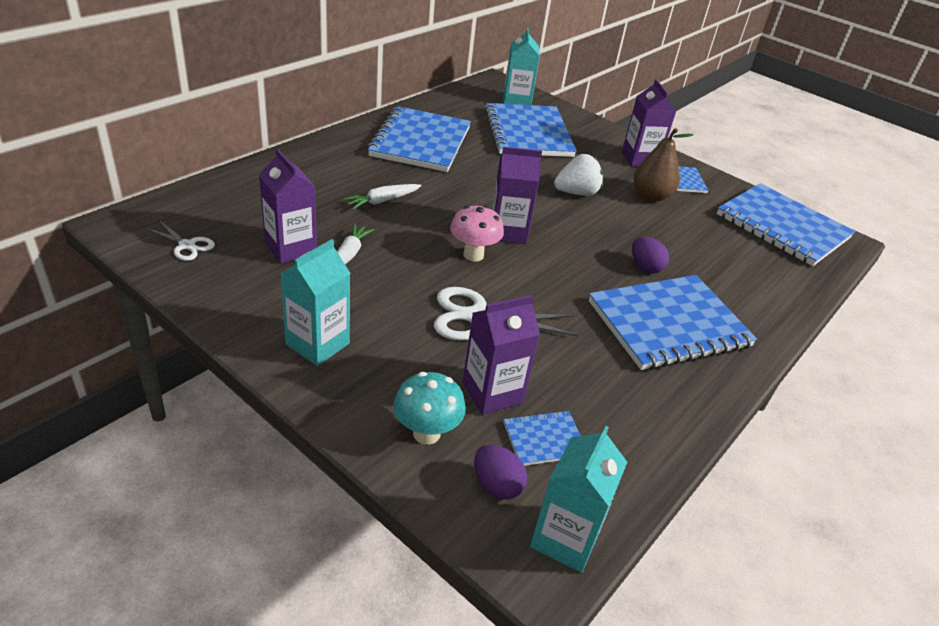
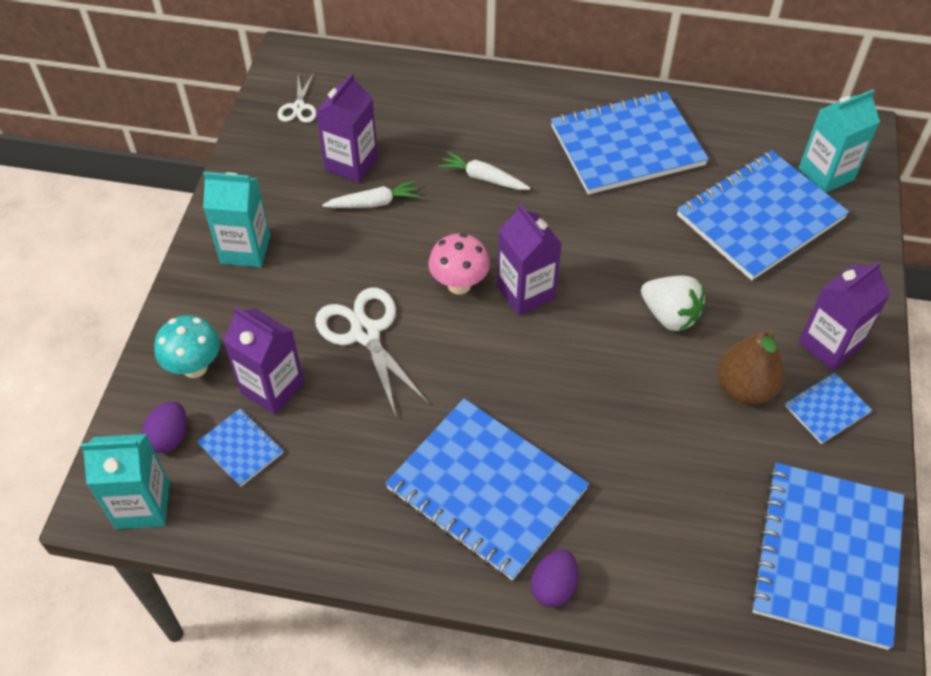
camera: 65 degrees right, 15 degrees up
purple egg [632,237,669,273] -> purple egg moved to [531,550,578,607]

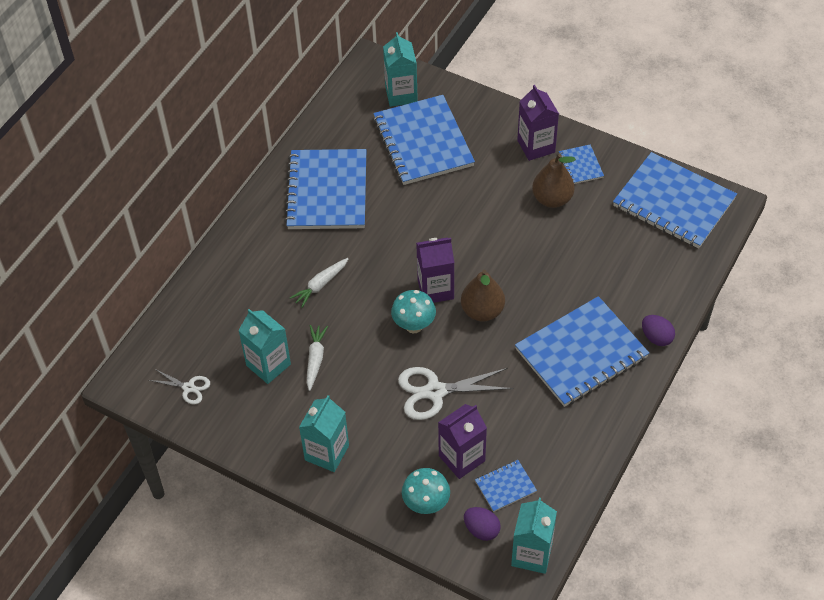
camera: 70 degrees left, 0 degrees up
purple carton [316,73,378,183] -> turquoise carton [238,309,291,384]
pink mushroom [429,233,490,295] -> turquoise mushroom [391,290,436,334]
white strawberry [641,276,705,331] -> none
none -> brown pear [461,270,505,321]

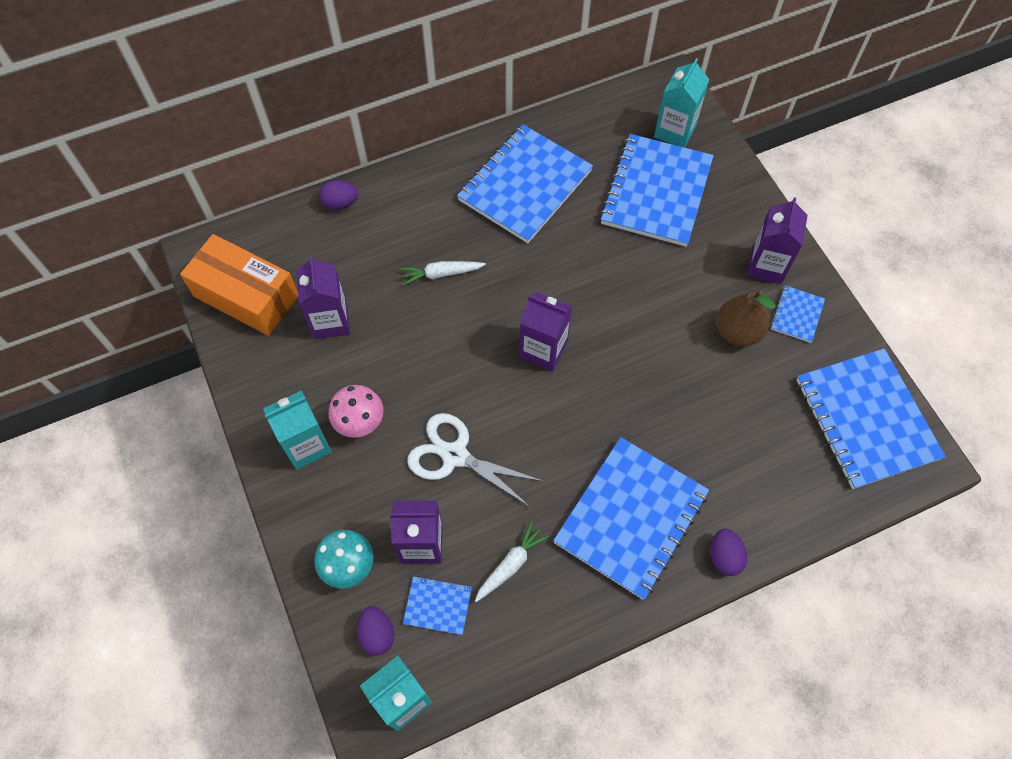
camera: 35 degrees right, 10 degrees up
white scissors [149,369,210,404] -> orange box [180,234,298,336]
turquoise carton [238,309,291,384] -> purple carton [296,256,350,340]
white carrot [307,325,328,391] -> white carrot moved to [475,521,549,602]
turquoise mushroom [391,290,436,334] -> none
brown pear [461,270,505,321] -> none
blue notebook [515,296,649,407] -> blue notebook turned 60 degrees counterclockwise [553,437,709,600]
none -> purple egg [319,180,358,210]
none -> pink mushroom [328,385,384,438]

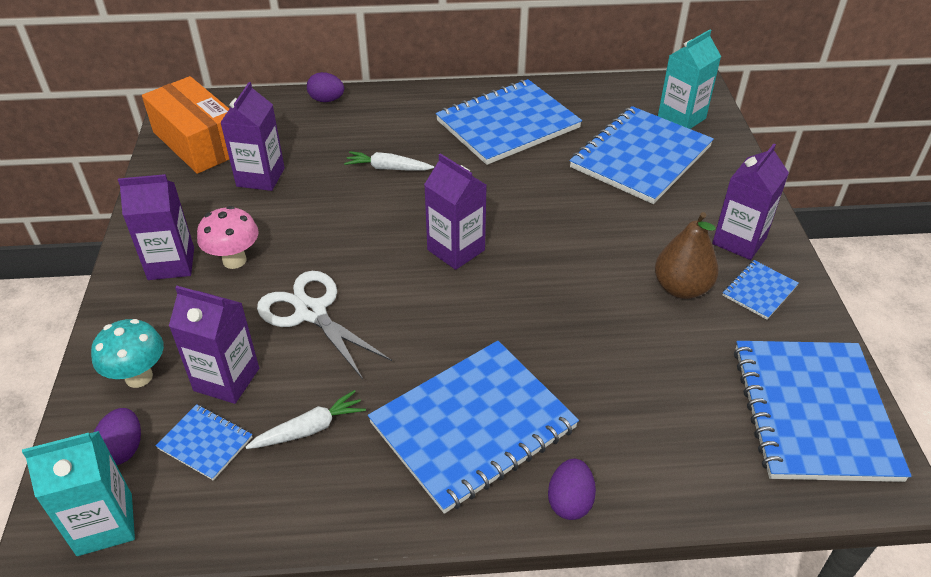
camera: 20 degrees right, 20 degrees down
turquoise carton [263,390,332,470] -> purple carton [118,174,194,280]

